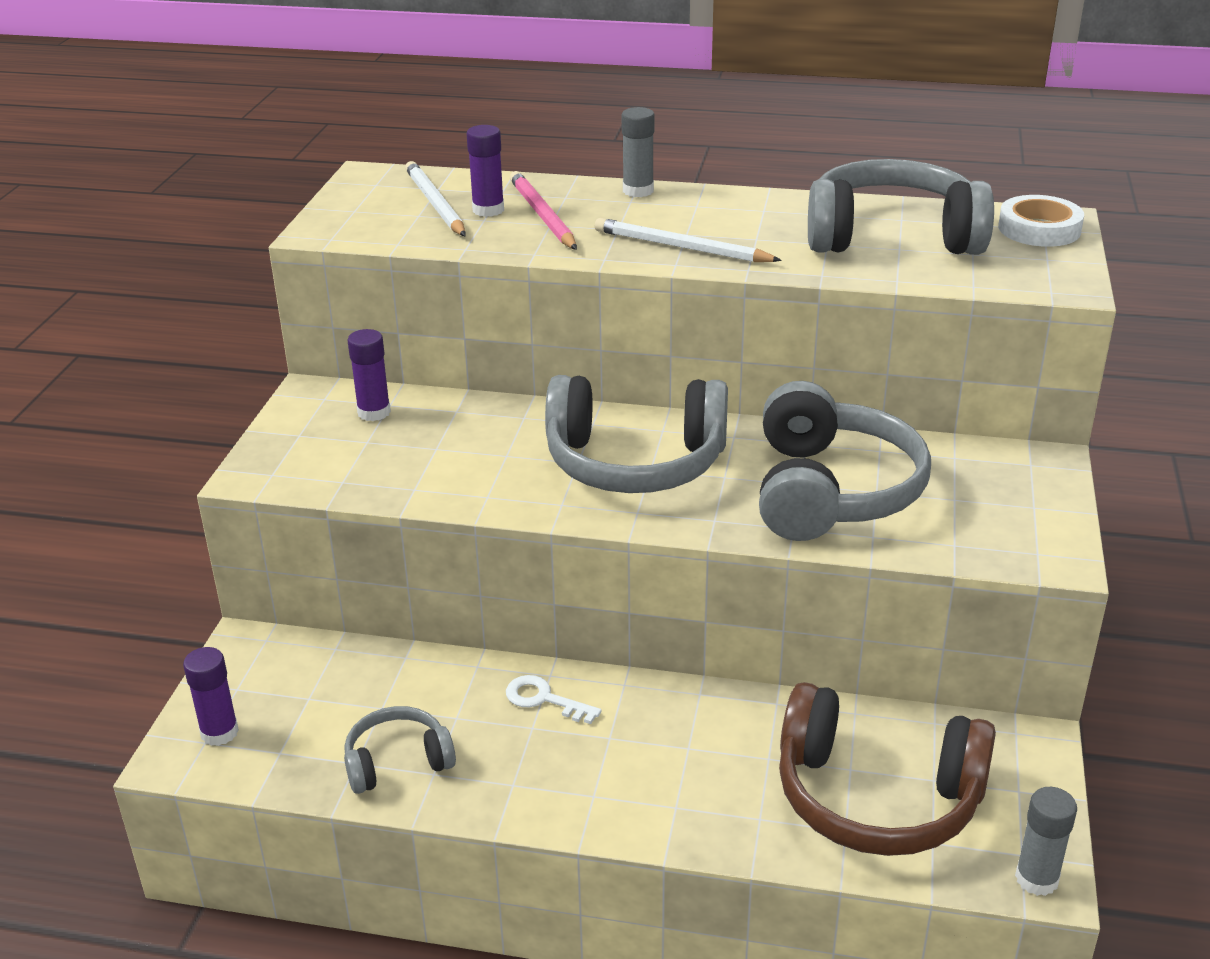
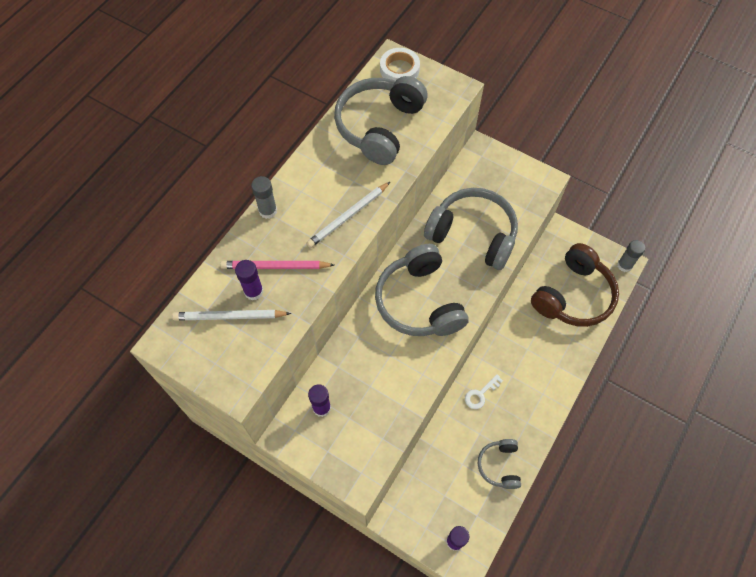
camera: 70 degrees left, 30 degrees up
grey headphones [545,375,728,493] -> grey headphones turned 135 degrees clockwise [375,244,468,336]

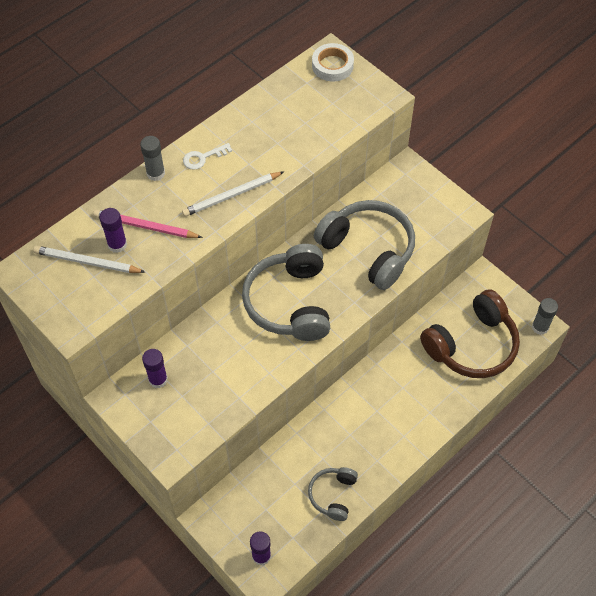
camera: 15 degrees right, 5 degrees down
grey headphones [334,76,428,165] -> none
white key [465,374,503,409] -> white key moved to [183,143,232,170]

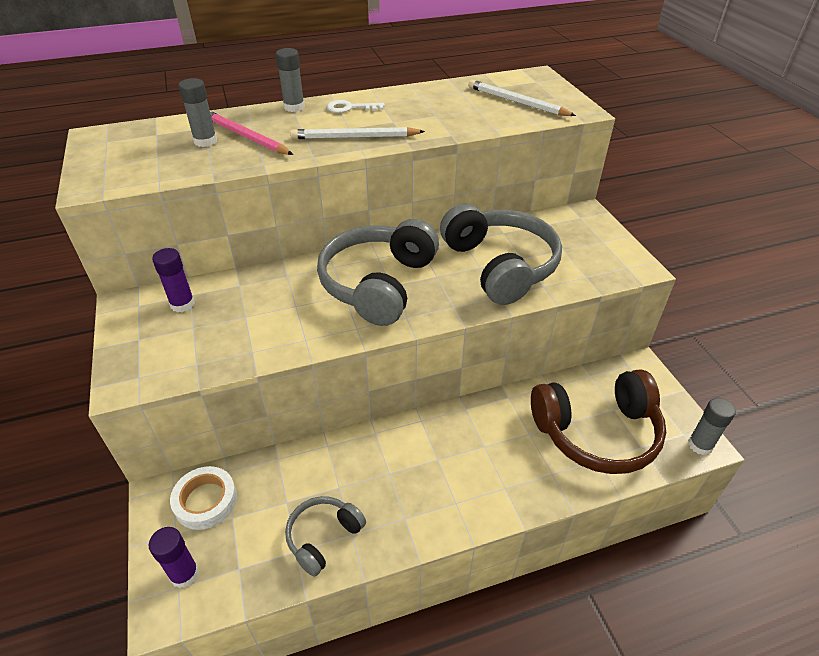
camera: 25 degrees right, 15 degrees down
white pencil [33,246,145,273] -> white pencil moved to [468,80,576,116]
purple glue stick [99,208,127,253] -> grey glue stick [178,78,217,147]
white tape [312,43,354,82] -> white tape moved to [170,466,237,530]

